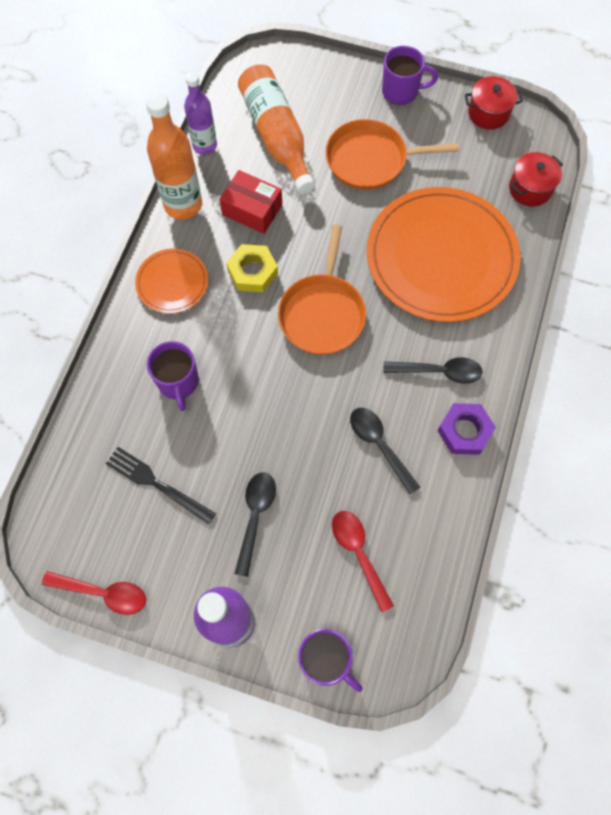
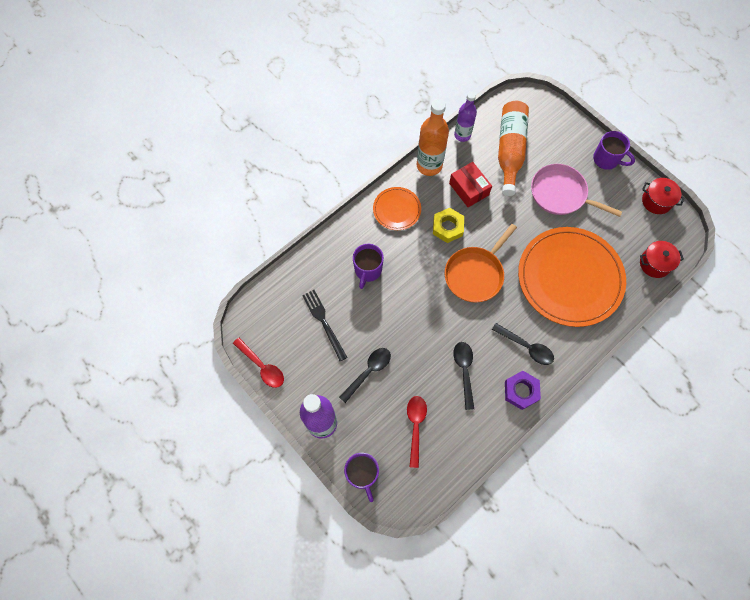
camera: 30 degrees right, 0 degrees up
orange pan [325,119,459,190] -> pink pan [531,164,622,217]

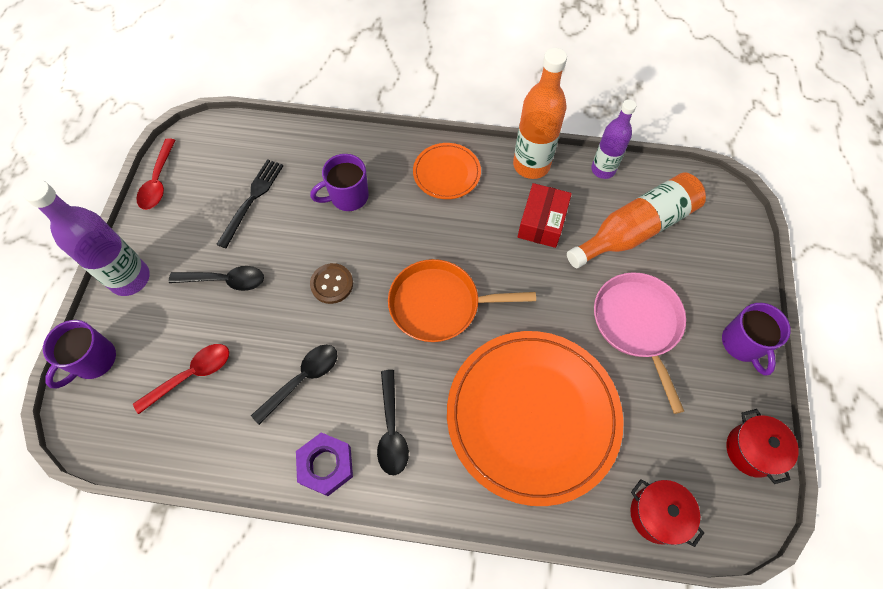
camera: 50 degrees right, 5 degrees down
yellow nut [433,208,464,243] -> none
none -> brown button [310,263,353,304]

